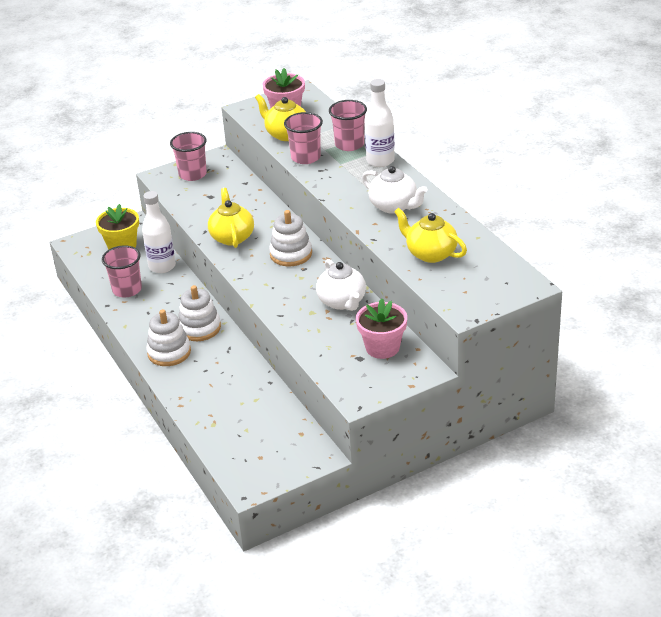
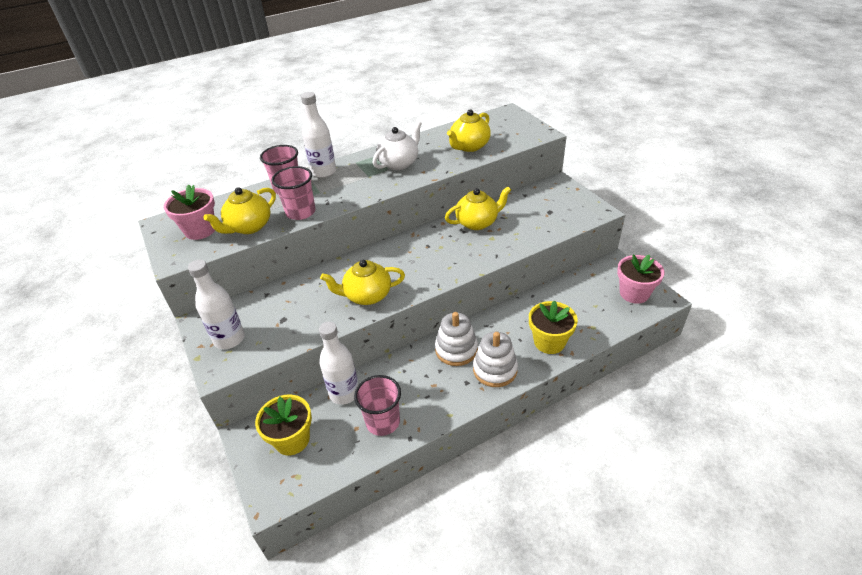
camera: 90 degrees left, 5 degrees up
pink cup [170,132,207,181] -> white bottle [188,260,245,349]
white stacking toy [269,210,312,266] -> none
white teapot [316,259,366,311] -> yellow teapot [445,187,511,230]
pink flower pot [356,298,407,359] -> pink flower pot moved to [617,255,665,304]
none -> yellow flower pot [529,300,578,354]

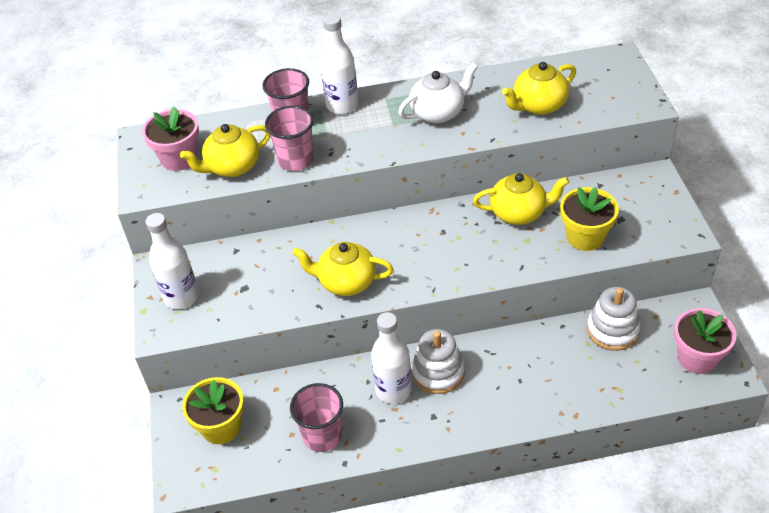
camera: 20 degrees right, 5 degrees up
white bottle [319,322,359,405] -> white bottle moved to [371,312,412,404]
white stacking toy [473,332,518,387] -> white stacking toy moved to [587,287,641,351]
yellow flower pot [529,300,578,354] -> yellow flower pot moved to [560,187,619,251]

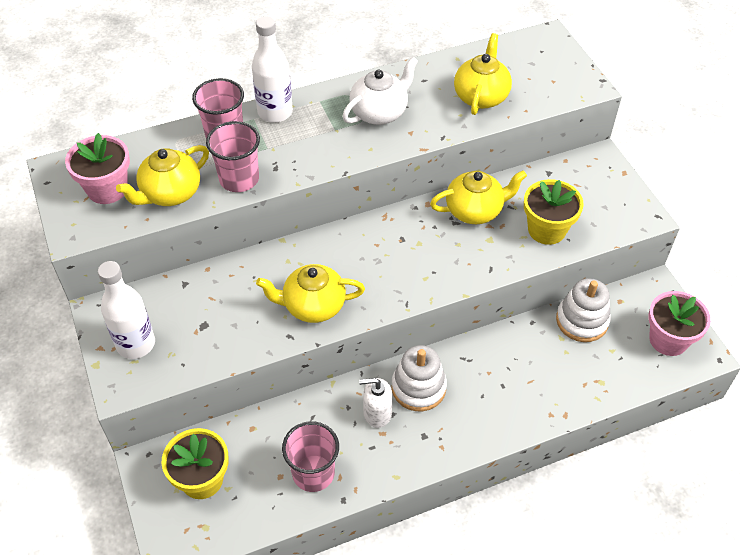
camera: 15 degrees left, 5 degrees up
white bottle [371,312,412,404] -> white soap dispenser [359,378,393,428]
yellow teapot [502,62,576,115] -> yellow teapot turned 150 degrees clockwise [454,33,512,115]

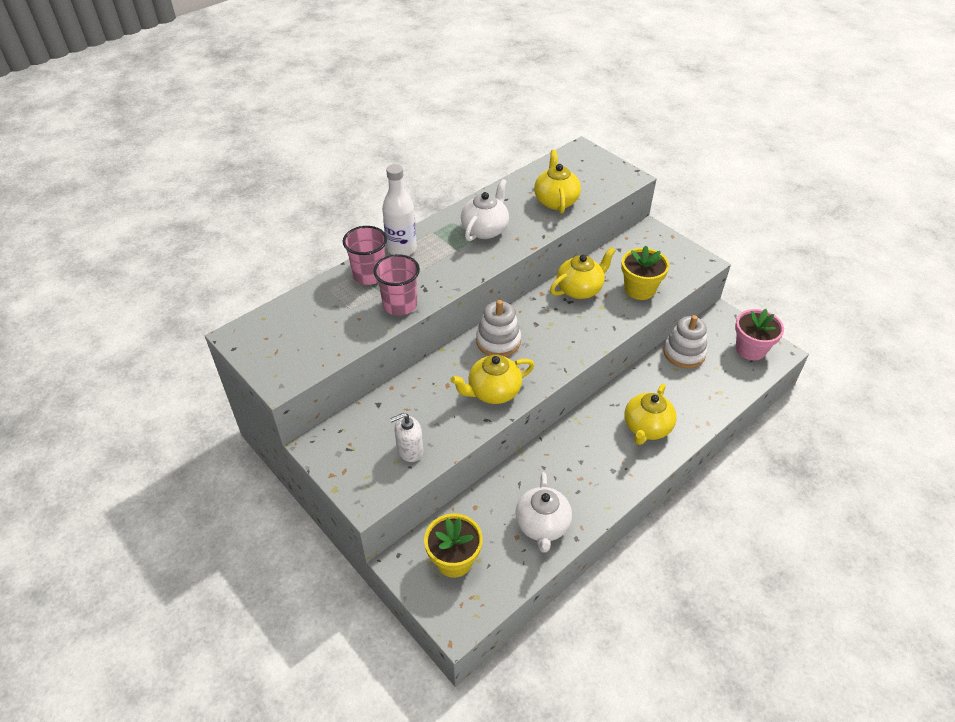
camera: 20 degrees left, 5 degrees down
pink flower pot [65,133,130,204] -> none
white bottle [98,261,155,359] -> none
yellow teapot [116,145,209,206] -> yellow teapot moved to [624,384,677,445]
pink cup [282,421,339,492] -> white teapot [515,472,572,553]
white soap dispenser [359,378,393,428] -> white soap dispenser moved to [390,413,423,462]
white stacking toy [392,345,447,411] -> white stacking toy moved to [476,300,521,357]

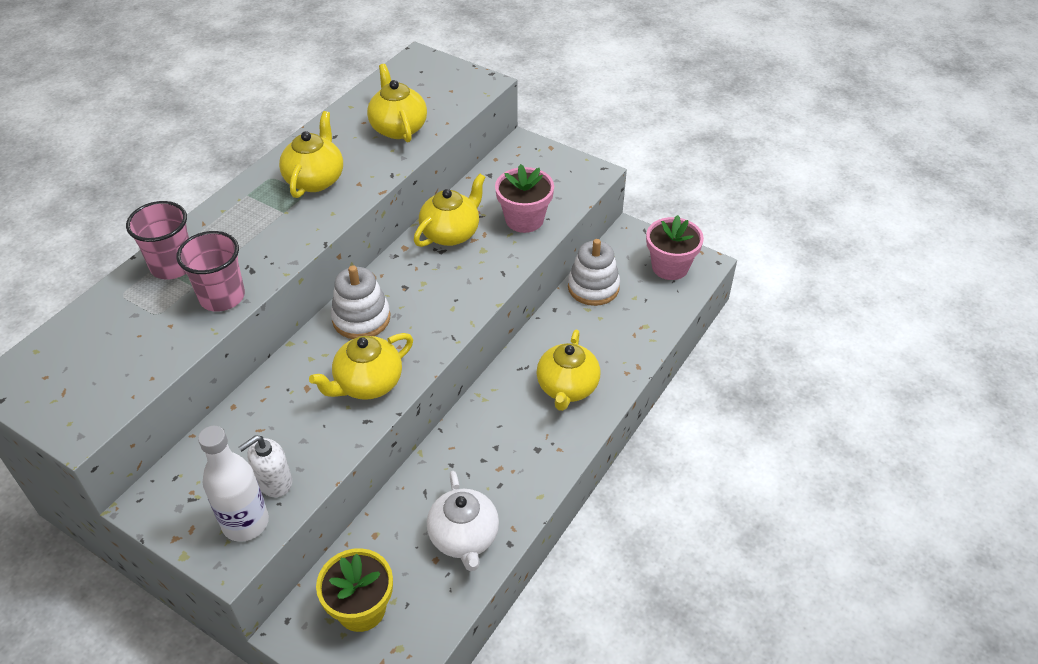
camera: 15 degrees left, 0 degrees up
white bottle [382,164,417,256] -> white bottle moved to [198,426,269,542]
white teapot [461,179,509,241] -> yellow teapot [279,111,343,198]
yellow flower pot [621,246,669,300] -> pink flower pot [495,164,554,233]

